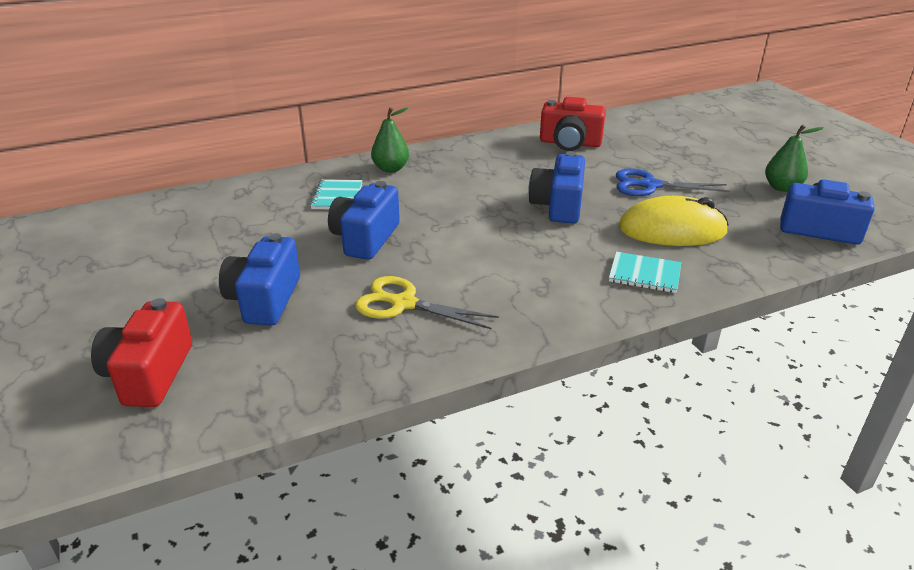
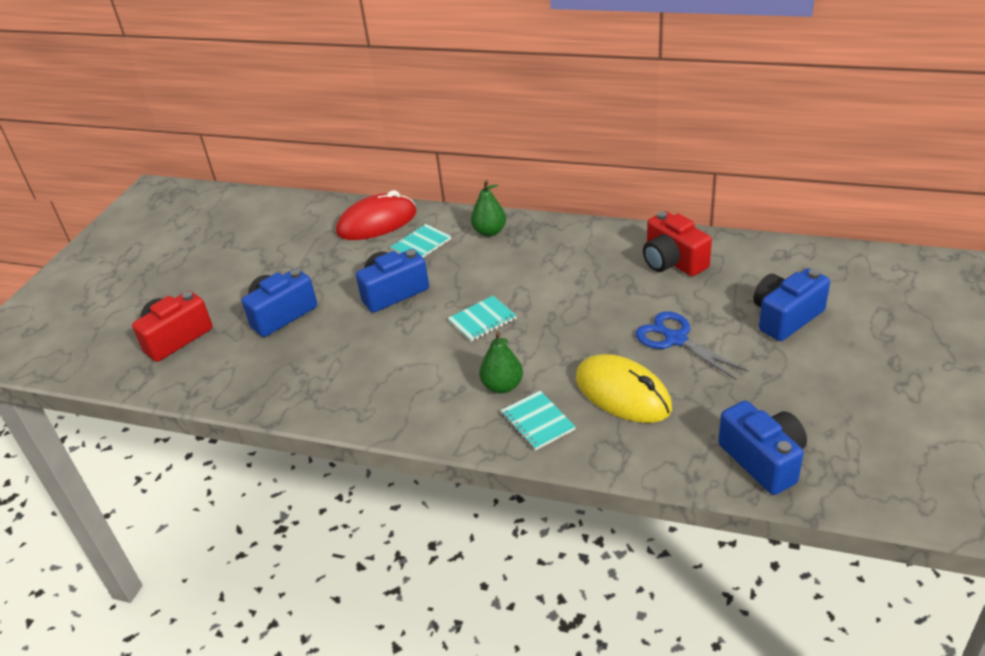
camera: 45 degrees right, 5 degrees up
yellow scissors [355,276,499,329] -> none
blue camera [528,151,585,223] -> blue camera moved to [753,268,830,341]
green pear [765,124,824,192] -> green pear moved to [479,331,523,394]
none -> red mouse [336,190,417,240]
none -> turquoise notebook [448,296,517,342]

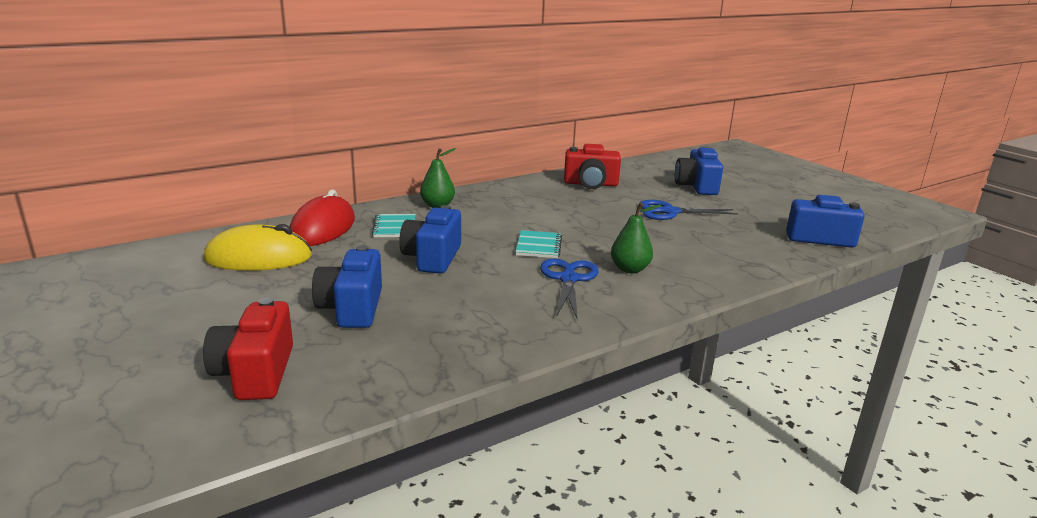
camera: 55 degrees left, 15 degrees down
turquoise notebook [501,391,576,451] -> none
yellow mouse [576,354,672,423] -> yellow mouse moved to [204,224,312,271]
none -> blue scissors [540,258,599,319]

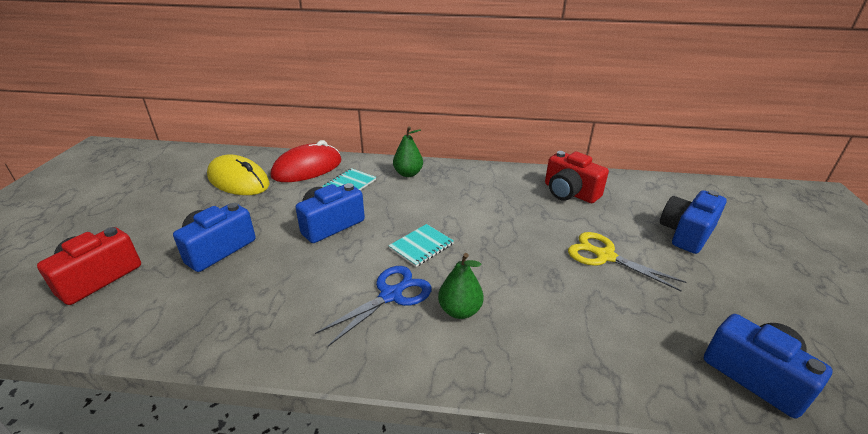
camera: 40 degrees right, 10 degrees up
blue scissors [640,200,738,220] -> yellow scissors [568,232,686,292]

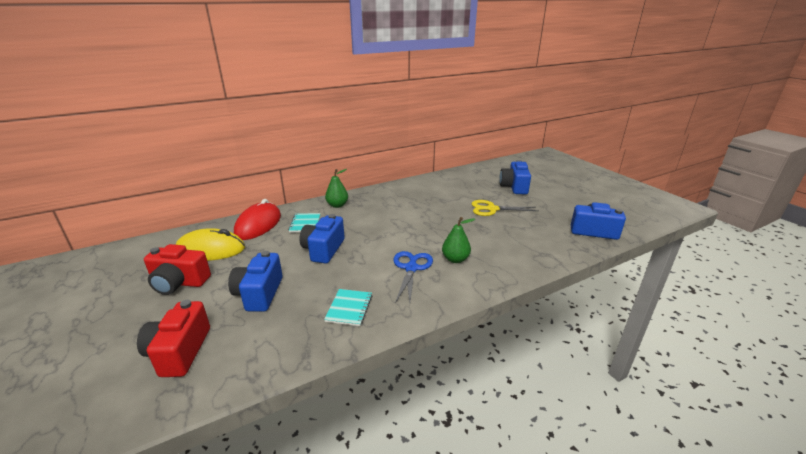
camera: 35 degrees left, 5 degrees down
turquoise notebook [388,224,454,267] -> turquoise notebook moved to [324,289,372,326]
red camera [545,151,609,203] -> red camera moved to [144,244,211,295]

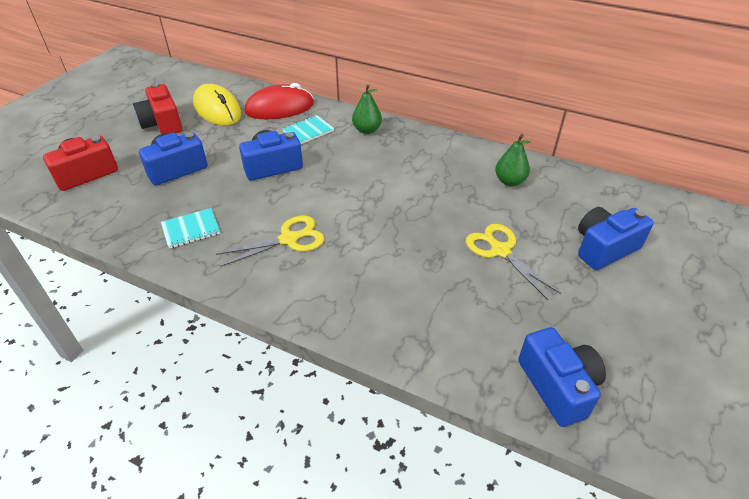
camera: 55 degrees right, 15 degrees up
blue scissors [393,251,433,303] -> yellow scissors [216,215,324,267]
green pear [442,217,475,263] -> green pear moved to [495,134,531,186]

